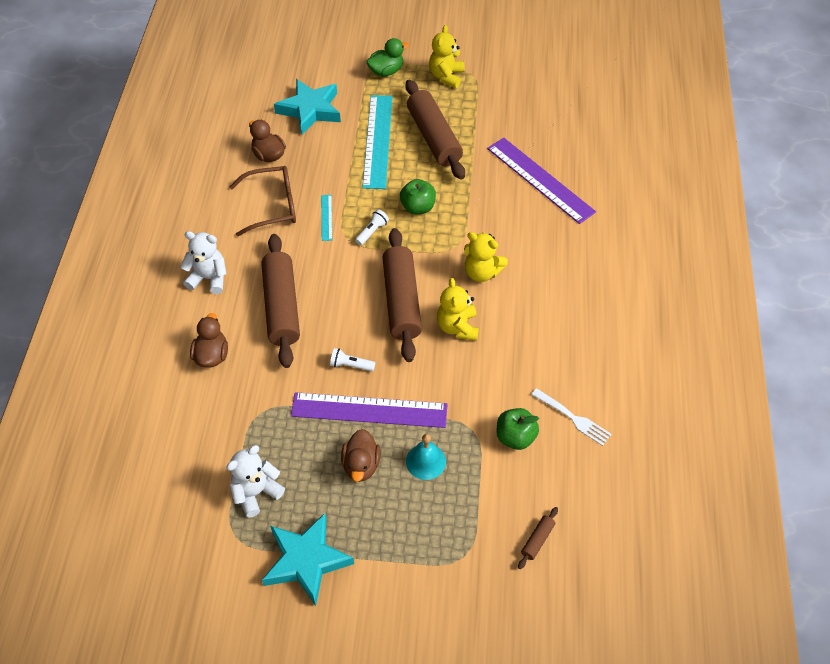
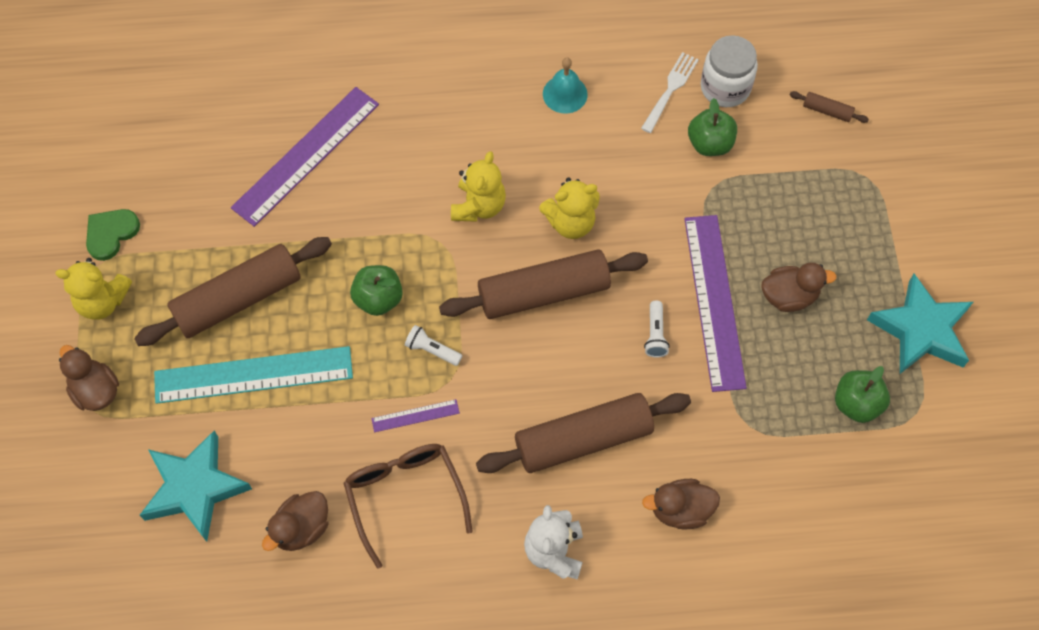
camera: 100 degrees left, 10 degrees up
white teddy bear [226,445,285,518] -> green apple [835,366,890,423]
turquoise ruler [321,195,332,241] -> purple ruler [371,399,460,432]
green duck [366,38,409,77] -> brown duck [59,345,119,411]
turquoise bell [406,434,446,480] -> turquoise bell moved to [543,58,588,114]
none -> green heart [86,209,140,261]
none -> white jar [701,35,758,107]

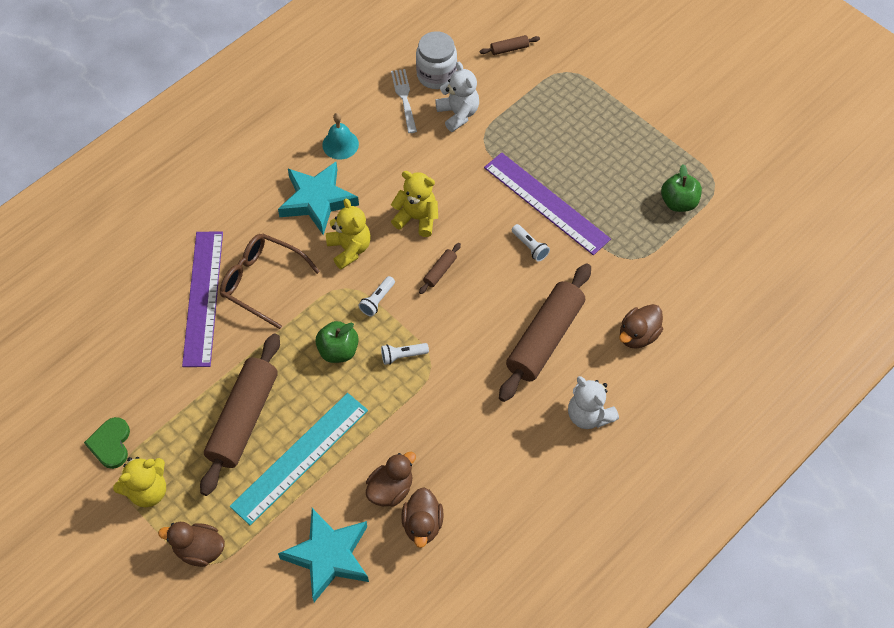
camera: 40 degrees left, 5 degrees down
brown glasses [344,444,473,569] -> brown glasses moved to [220,234,320,329]
purple ruler [371,399,460,432] -> none
brown rolling pin [439,249,648,319] -> brown rolling pin [419,243,461,294], size x0.41
yellow teddy bear [539,178,600,239] -> yellow teddy bear turned 105 degrees counterclockwise [391,171,438,237]
green apple [688,98,737,156] -> white teddy bear [435,62,479,132]
brown duck [762,263,837,312] -> brown duck moved to [366,452,416,507]
turquoise star [867,274,973,374] -> turquoise star moved to [278,162,359,235]
none -> white flashlight [358,276,395,317]

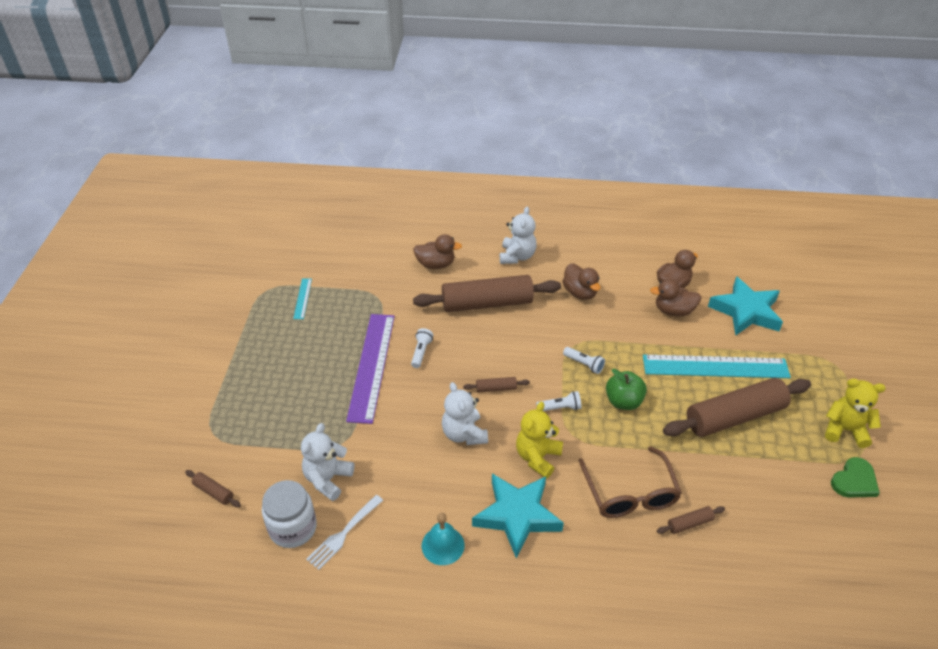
camera: 130 degrees left, 15 degrees down
brown duck [158,522,225,567] -> brown duck moved to [563,263,601,300]
purple ruler [182,232,223,367] -> brown rolling pin [657,506,725,534]
yellow teddy bear [391,171,438,237] -> white teddy bear [442,382,488,445]
green apple [661,164,702,212] -> turquoise ruler [293,279,312,319]

